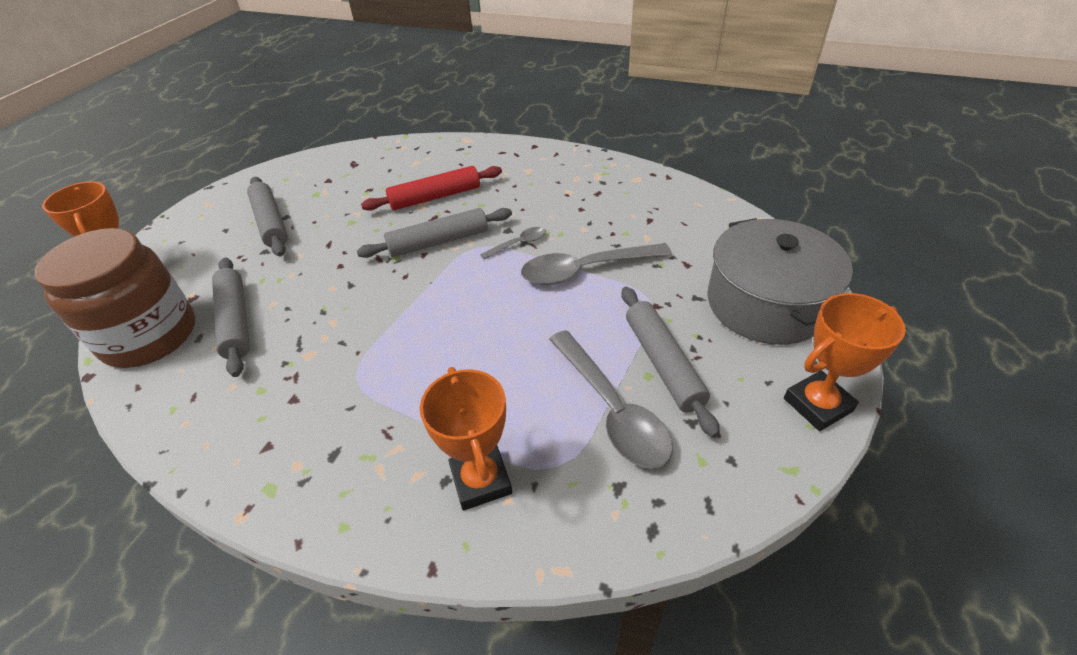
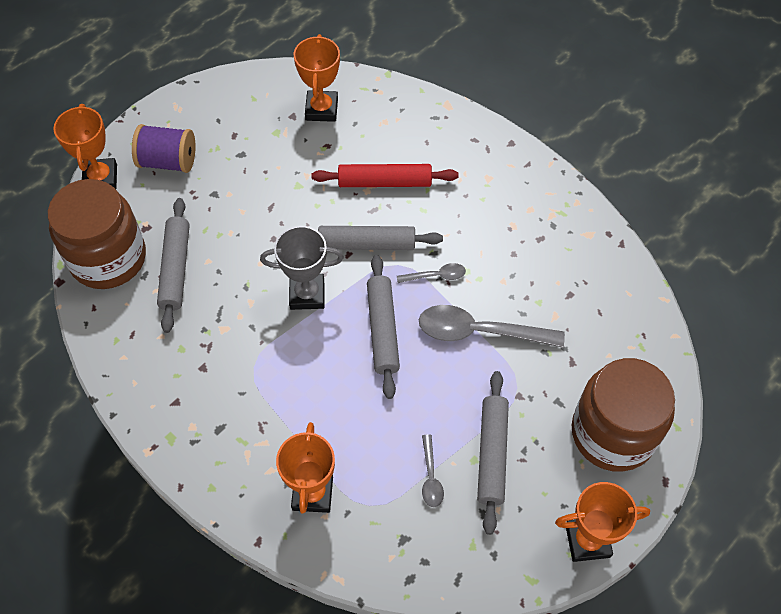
camera: 20 degrees right, 15 degrees up
grey rolling pin [247,177,288,257] -> grey rolling pin moved to [367,255,400,399]
grey spoon [549,330,673,469] -> grey spoon [422,434,444,507], size x0.49
grey pot [707,218,853,345] -> brown jar [572,358,675,472]
none -> purple spool [132,124,196,173]
none -> grey trophy [260,226,344,310]
none -> orange trophy [294,34,340,122]

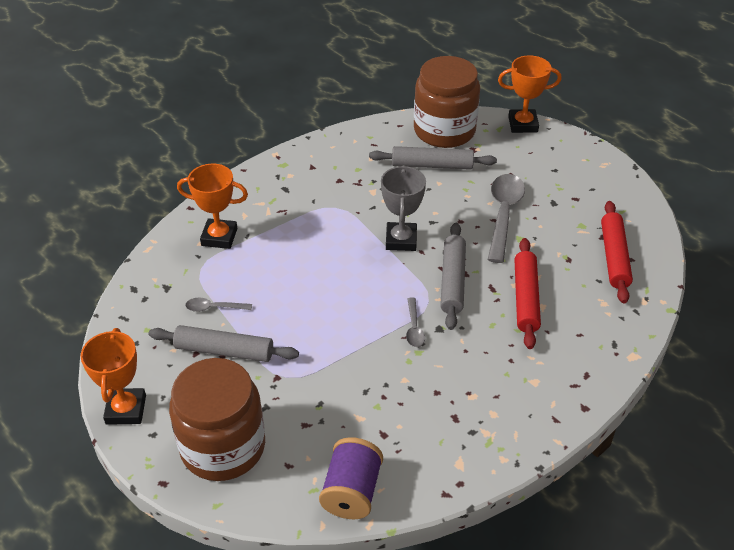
camera: 95 degrees right, 15 degrees down
purple spool [132,124,196,173] -> purple spool moved to [319,437,383,519]
orange trophy [294,34,340,122] -> red rolling pin [601,201,633,303]
grey rolling pin [367,255,400,399] -> none
grey spoon [419,305,565,348] -> grey spoon moved to [488,174,525,263]

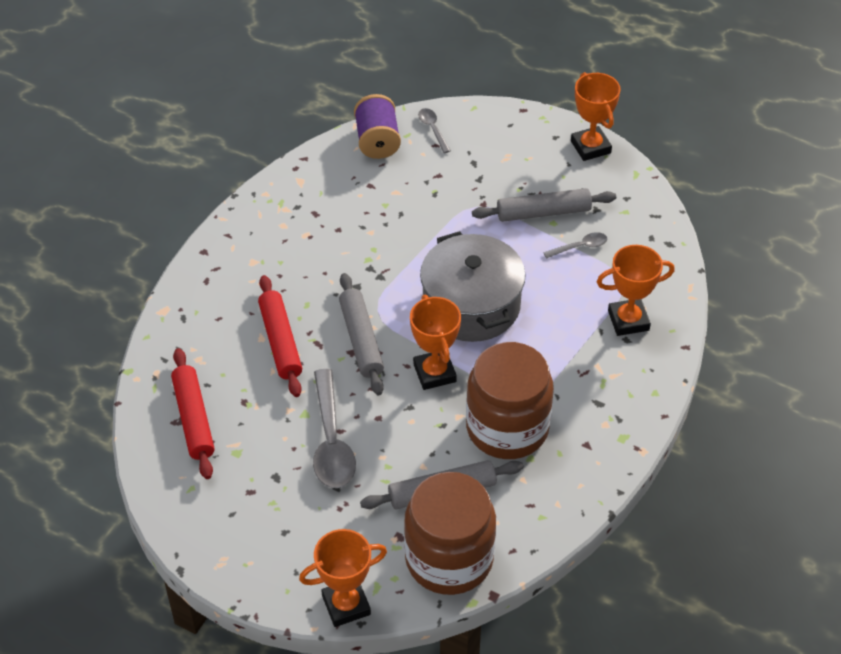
camera: 160 degrees right, 5 degrees up
brown jar [169,358,265,481] -> brown jar moved to [466,342,554,459]
grey trophy [381,165,426,251] -> orange trophy [410,295,461,390]
grey spoon [406,297,425,347] -> grey spoon moved to [418,108,451,153]
none -> grey pot [420,231,526,342]

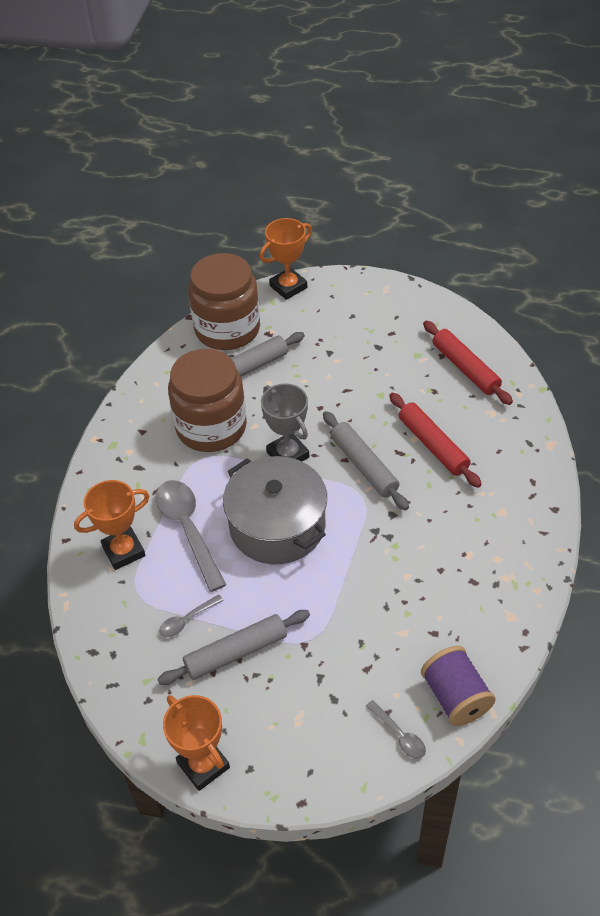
camera: 165 degrees right, 0 degrees up
grey spoon [313,369,356,488] -> grey spoon moved to [156,480,226,592]
orange trophy [410,295,461,390] -> grey trophy [261,383,309,461]

